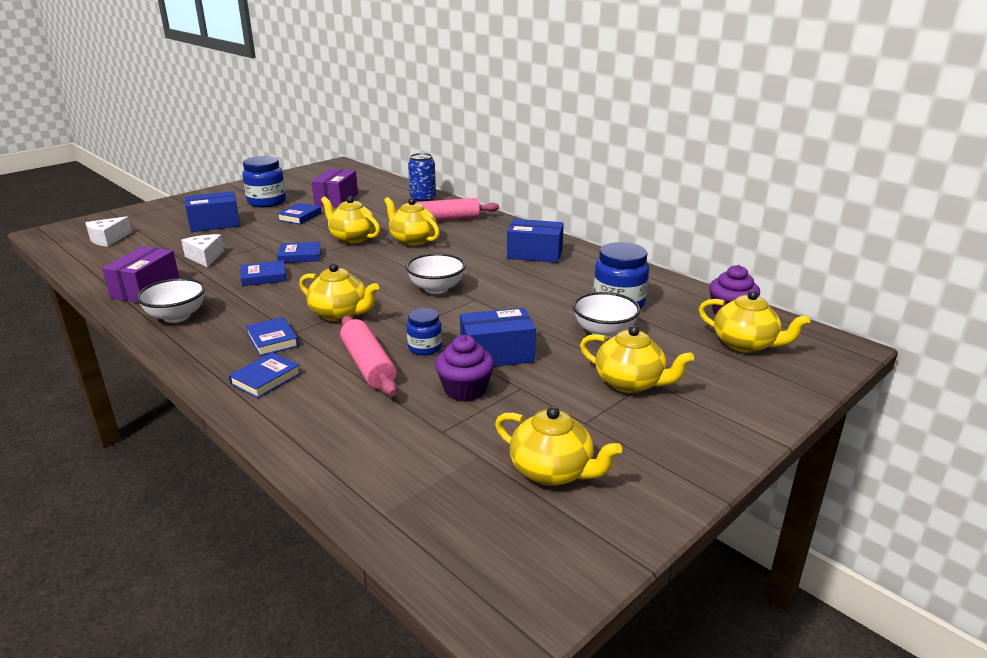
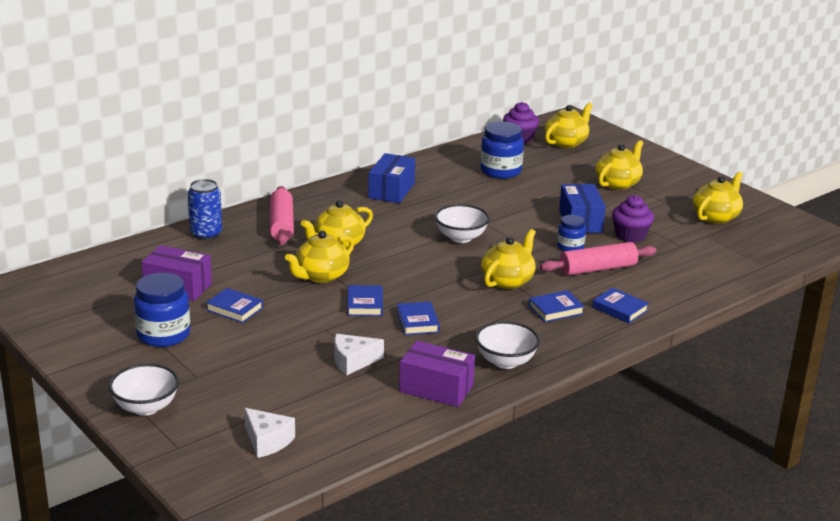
camera: 85 degrees left, 0 degrees up
blue box [185,191,240,232] -> none
white bowl [573,292,640,339] -> white bowl moved to [109,363,179,416]

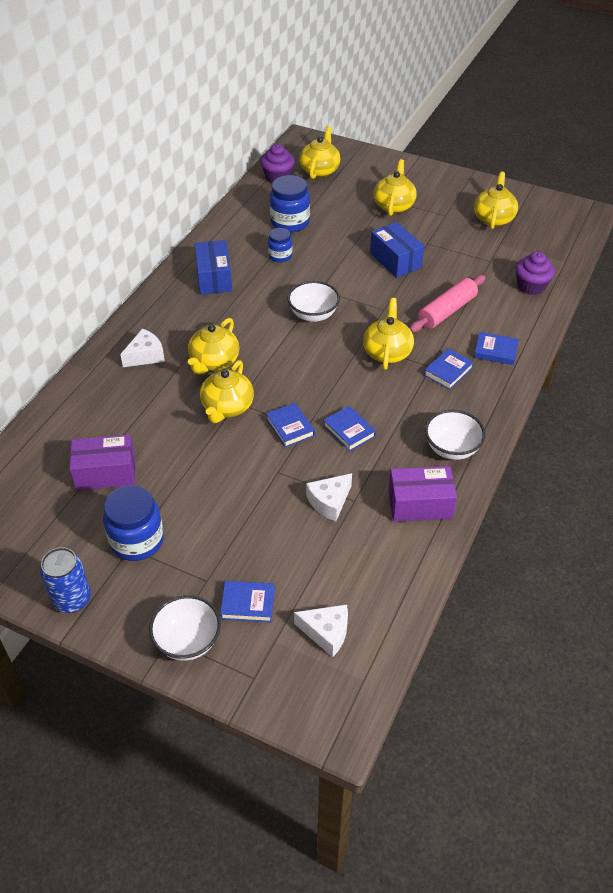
camera: 25 degrees left, 20 degrees up
blue can [188,179,222,240] -> blue can moved to [40,547,91,613]
blue book [206,288,263,323] -> blue book moved to [220,581,275,622]
pink rolling pin [270,186,294,245] -> white cheese [120,328,165,367]
blue jar [557,215,586,251] -> blue jar moved to [268,228,293,262]
purple cupcake [612,195,654,242] -> purple cupcake moved to [515,251,555,295]

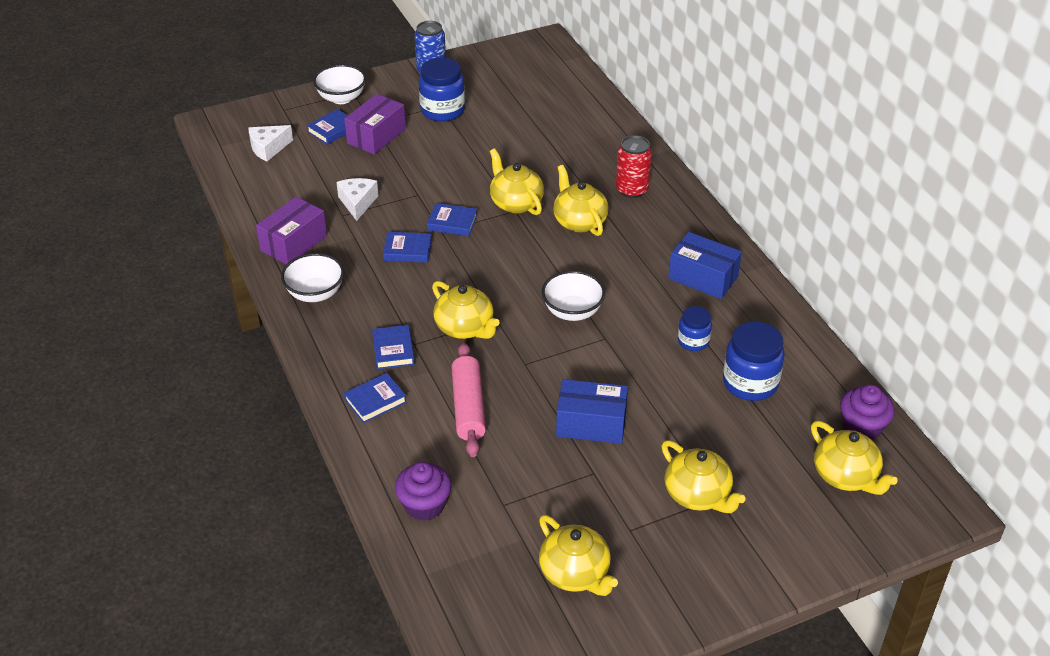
camera: 130 degrees right, 5 degrees down
purple box [70,434,135,491] -> purple box moved to [344,94,406,155]
white cheese [120,328,165,367] -> red can [616,135,652,198]

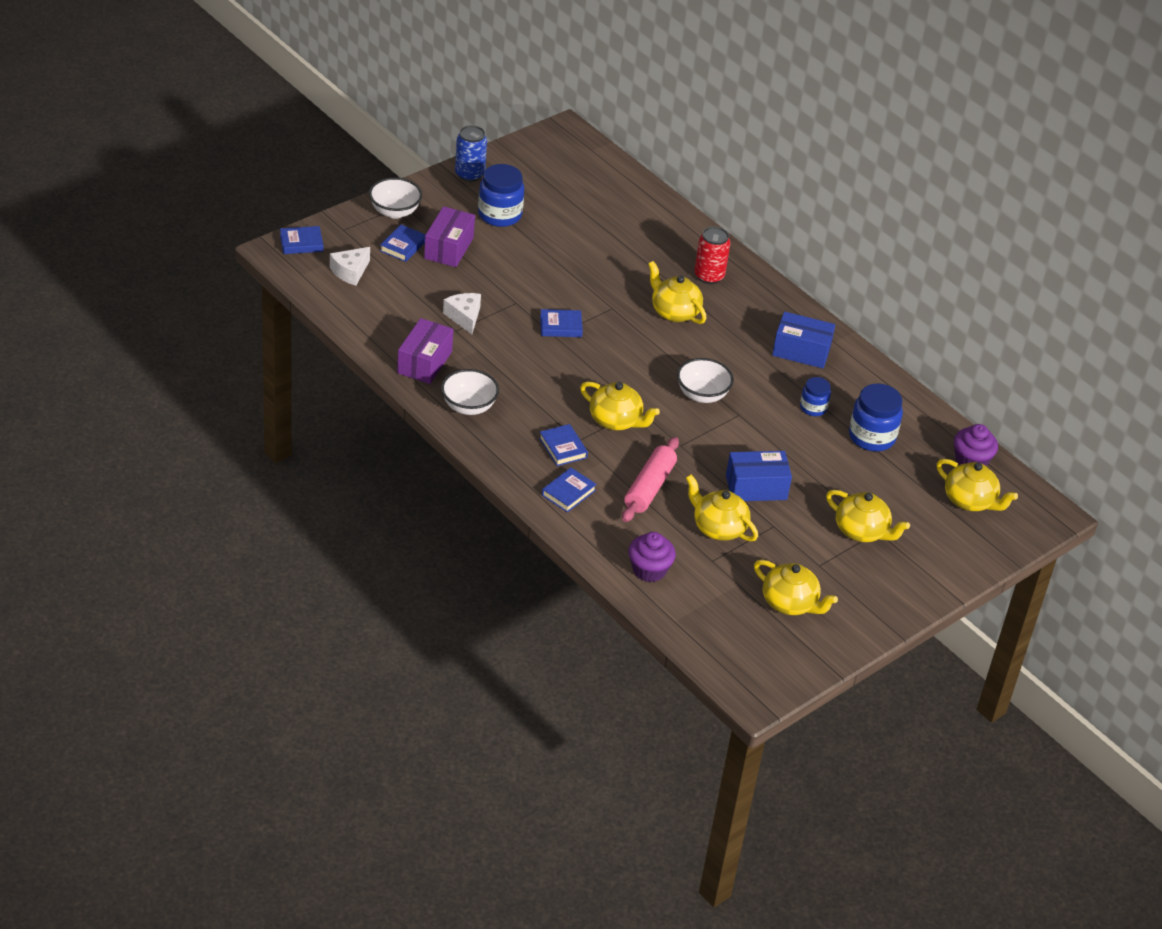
camera: 20 degrees left, 0 degrees up
blue book [383,232,432,263] -> blue book moved to [280,226,323,254]
pink rolling pin [451,342,486,457] -> pink rolling pin turned 45 degrees clockwise [622,437,679,522]
yellow teapot [490,149,544,215] -> yellow teapot moved to [686,475,758,542]

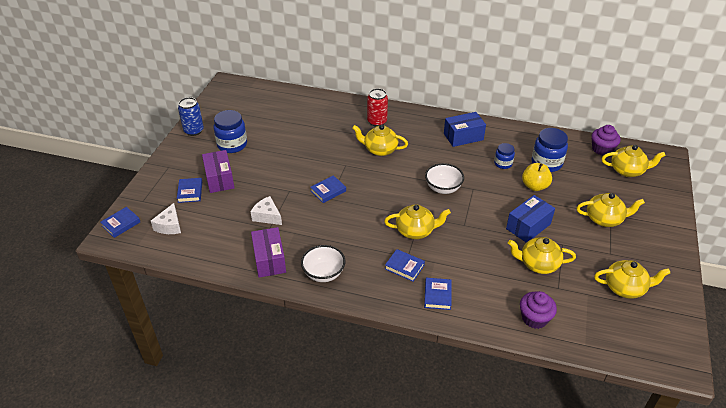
camera: 30 degrees left, 0 degrees up
white bowl [369,177,422,219] -> none
pink rolling pin [622,437,679,522] -> none
none -> yellow apple [522,163,552,191]

